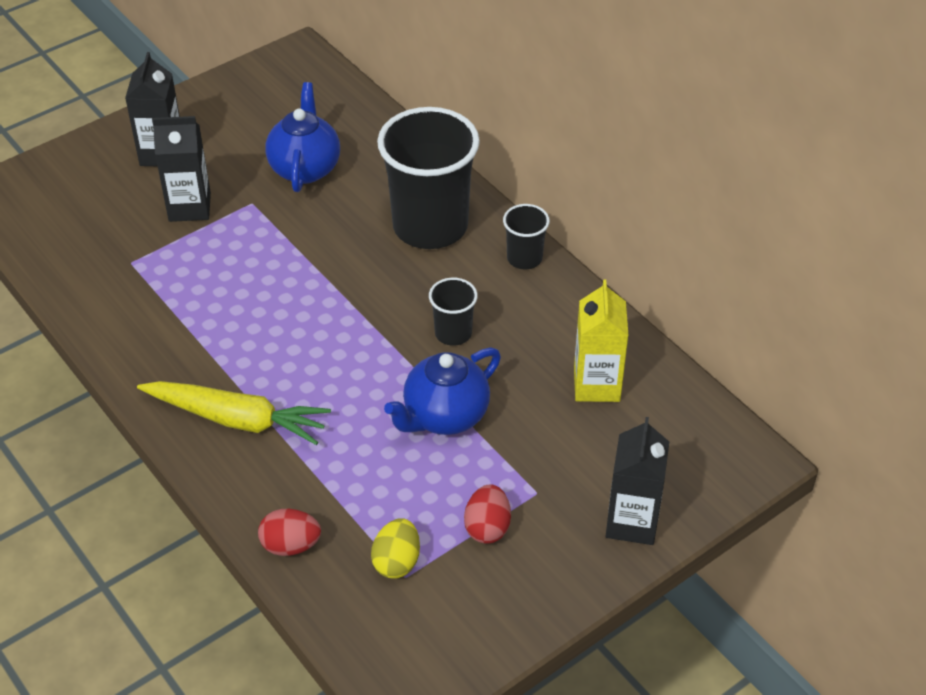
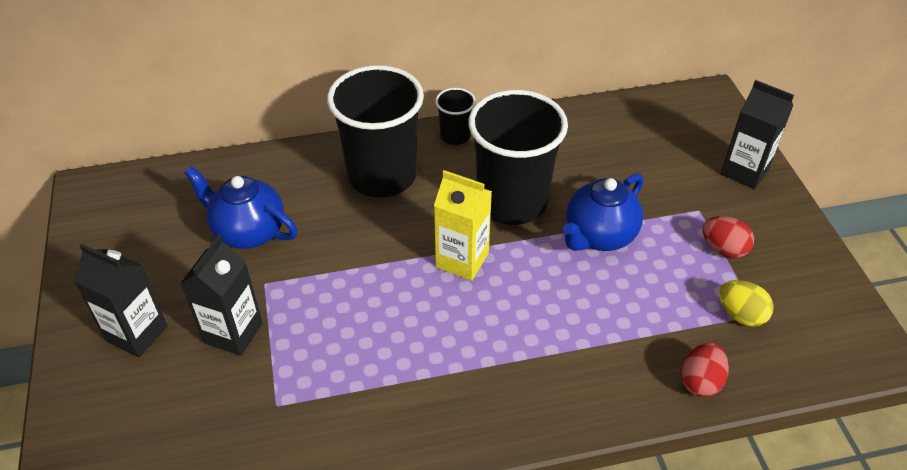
camera: 65 degrees left, 0 degrees up
yellow carrot [137,381,331,445] -> none
blue teapot [384,348,501,435] -> blue teapot turned 60 degrees clockwise [563,173,643,251]
black cup [429,278,478,346] -> black cup [468,90,568,225], size x2.16
yellow carton [574,280,629,402] -> yellow carton moved to [434,170,492,281]

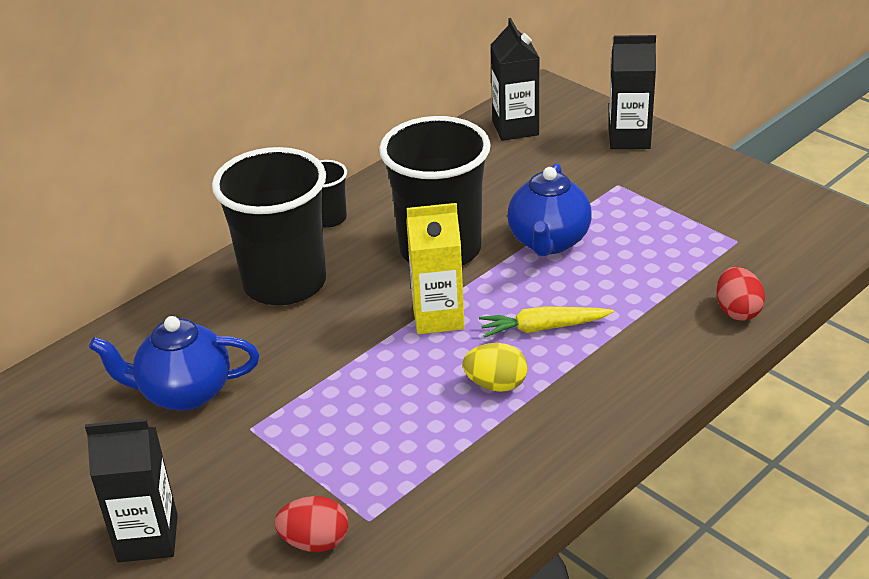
camera: 30 degrees left, 10 degrees down
black carton [180,235,263,356] -> black carton moved to [491,18,539,141]
red egg [703,216,754,258] -> red egg moved to [275,496,348,552]
yellow egg [719,280,774,327] -> yellow egg moved to [463,343,527,392]
none -> yellow carrot [479,306,614,338]

